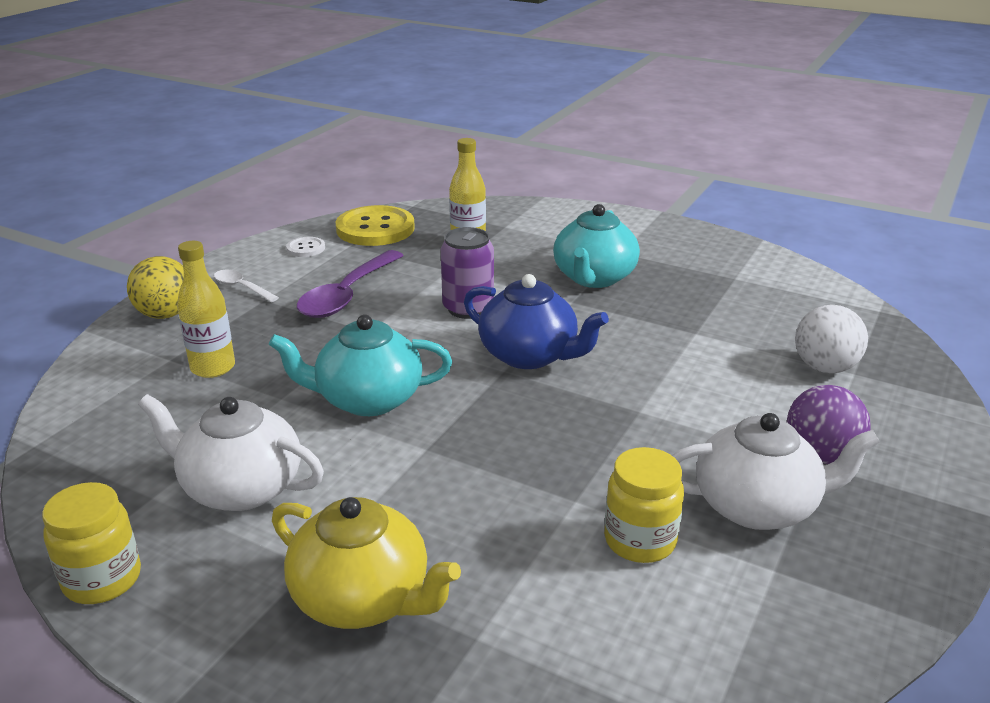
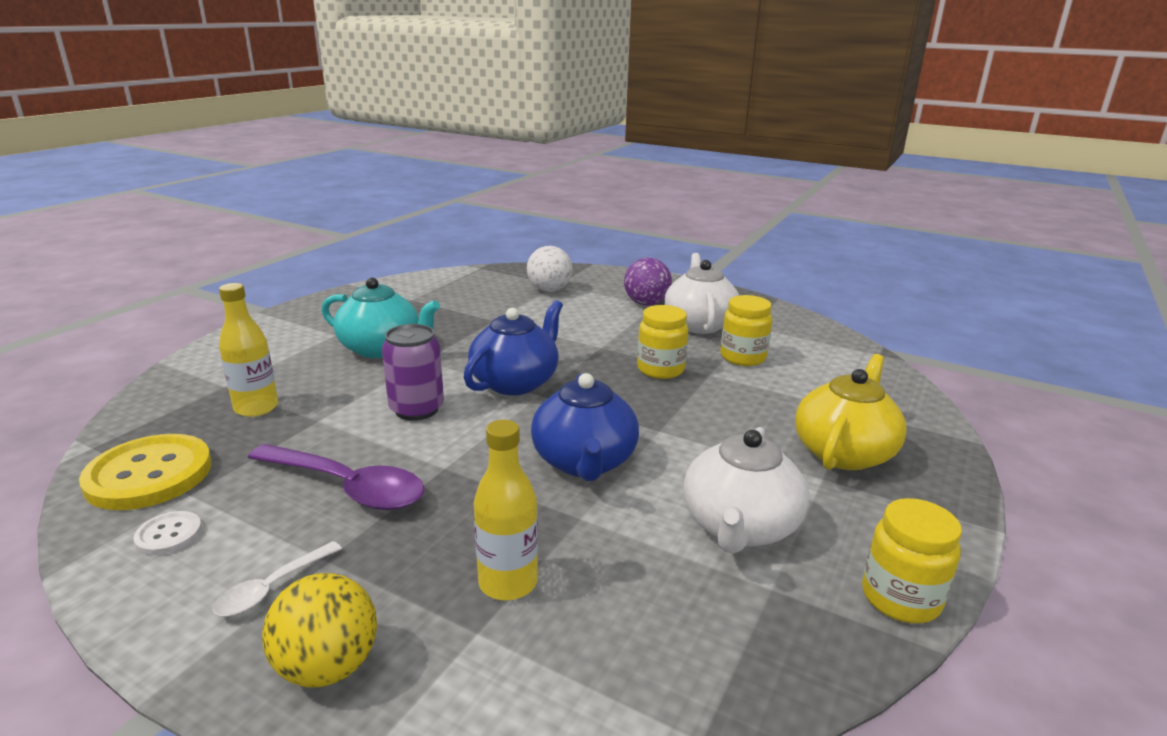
camera: 90 degrees left, 5 degrees down
turquoise teapot [269,315,452,416] -> blue teapot [531,373,639,481]
none -> yellow jar [637,305,689,379]

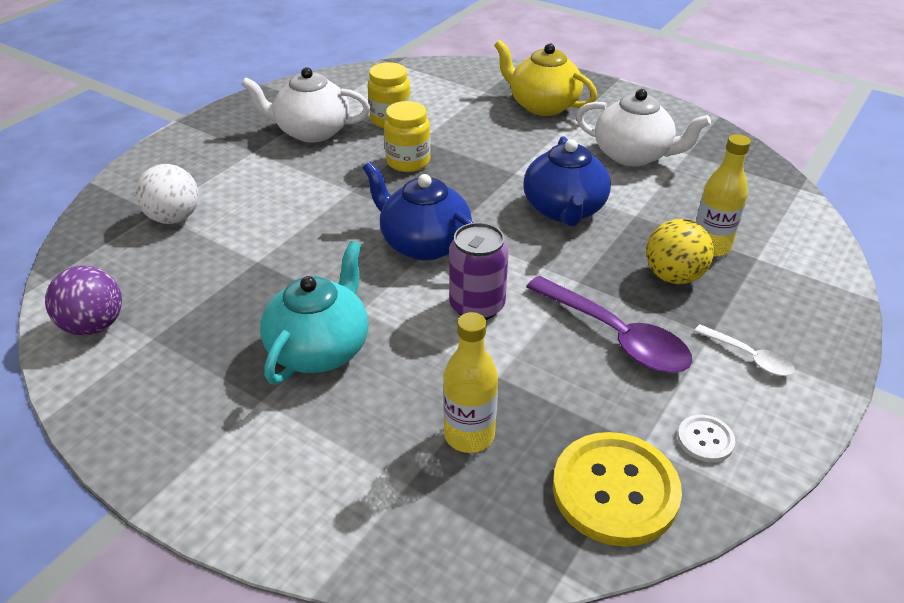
camera: 85 degrees left, 15 degrees up
purple spoon [248,444,424,510] -> purple spoon turned 105 degrees clockwise [526,276,692,373]
yellow ball [262,573,377,687] -> yellow ball moved to [646,219,714,284]
blue teapot [531,373,639,481] -> blue teapot turned 90 degrees clockwise [523,136,611,226]
purple ball [624,258,672,305] -> purple ball moved to [45,266,122,336]
yellow jar [862,498,962,623] -> none

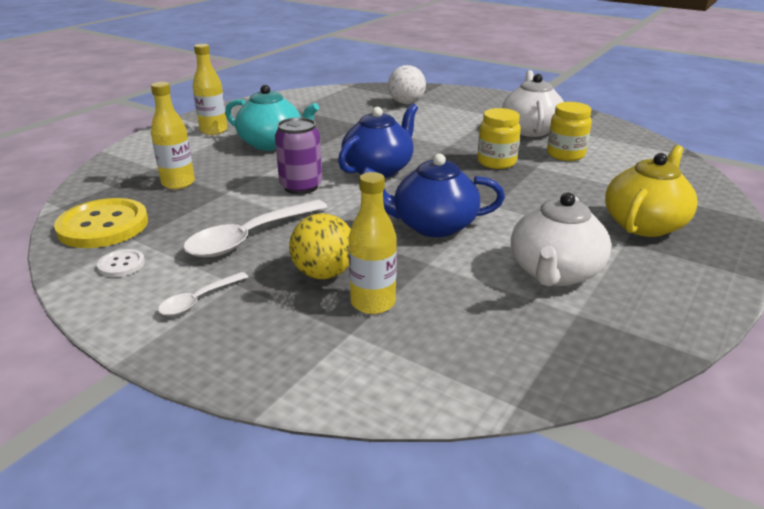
camera: 90 degrees right, 10 degrees down
purple ball [45,266,122,336] -> none
purple spoon [526,276,692,373] -> white spoon [183,199,327,257]
none -> yellow bottle [193,44,227,135]

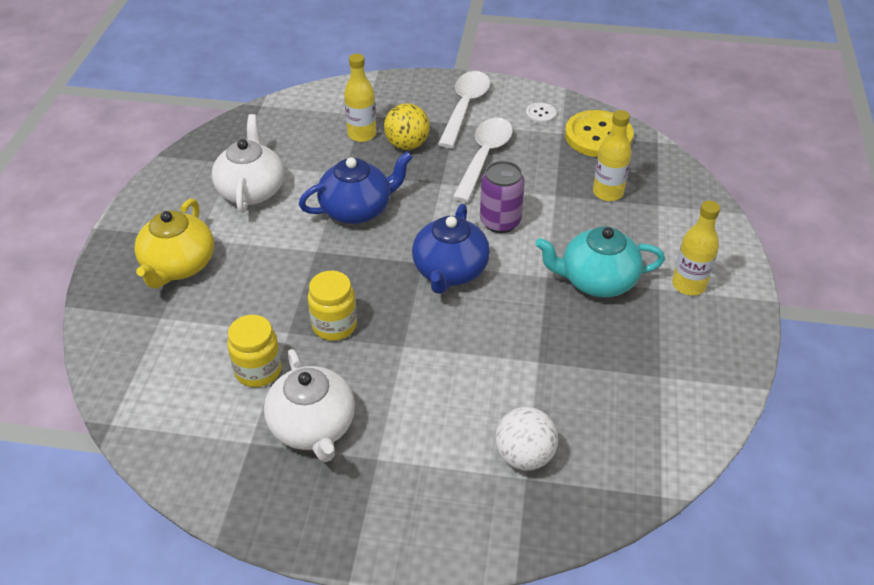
camera: 155 degrees right, 15 degrees up
white spoon [158,272,248,316] -> white spoon [438,71,490,148], size x1.90

